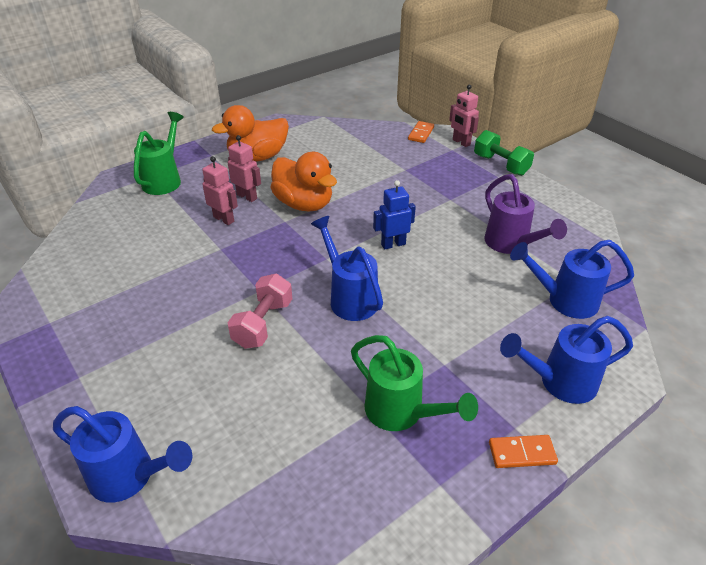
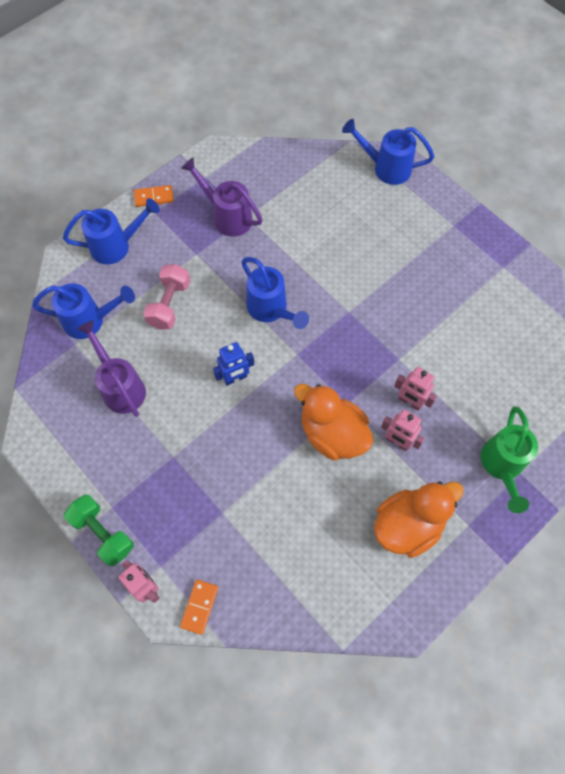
camera: 175 degrees right, 25 degrees up
pink dumbbell [227,274,292,349] -> pink dumbbell moved to [143,264,190,330]
green watering can [351,335,478,431] -> purple watering can [181,157,263,237]

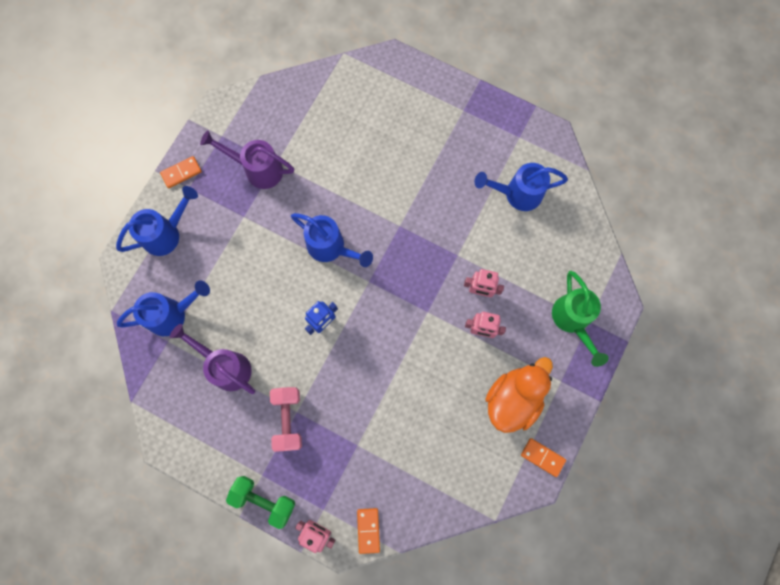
camera: 20 degrees left, 10 degrees up
pink dumbbell [143,264,190,330] -> pink dumbbell moved to [270,387,302,452]
orange duck [294,384,373,460] -> none
blue watering can [342,119,435,185] -> blue watering can moved to [474,163,568,211]
none -> orange domino [521,438,566,477]

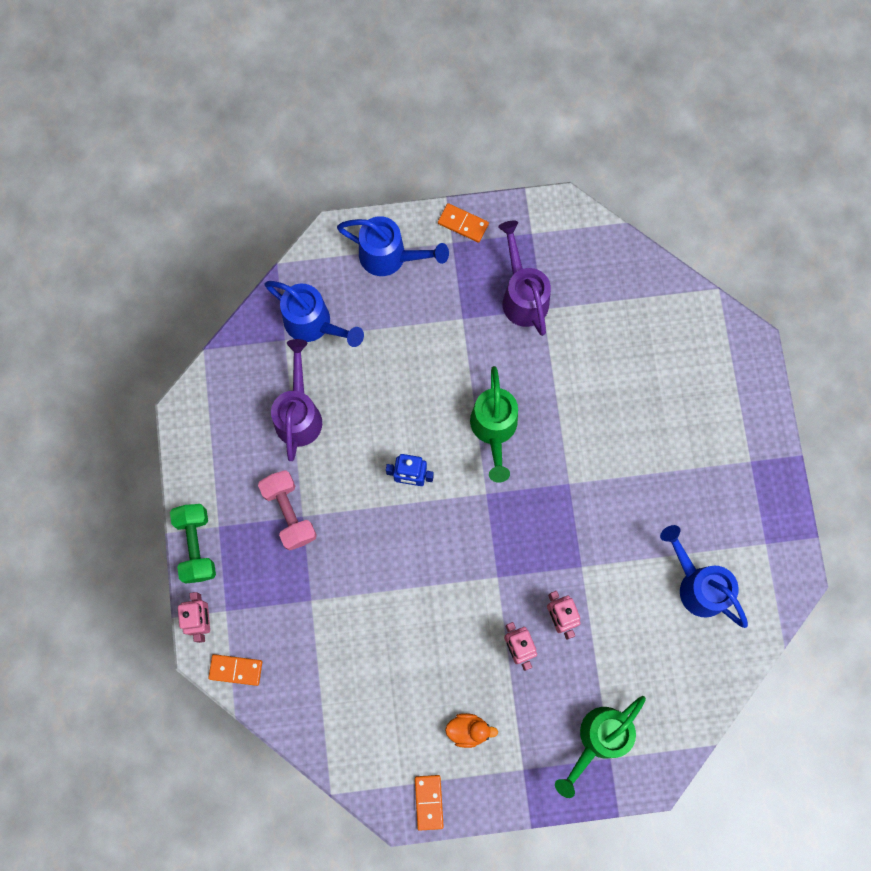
camera: 55 degrees right, 0 degrees up
pink dumbbell [270,387,302,452] -> pink dumbbell turned 75 degrees counterclockwise [258,470,317,551]
blue watering can [291,213,373,267] -> green watering can [470,366,518,483]
orange domino [357,508,380,554] -> orange domino turned 45 degrees clockwise [208,654,262,686]
orange duck [486,357,553,433] -> orange duck [445,713,498,748], size x0.49

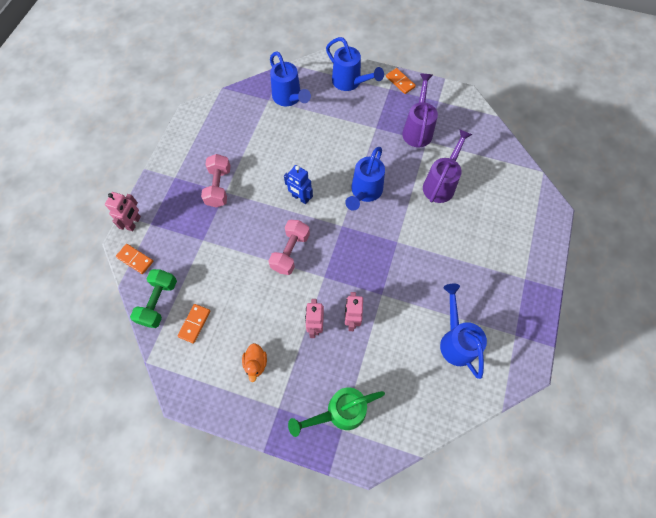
camera: 25 degrees right, 10 degrees down
green dumbbell [170,504,216,584] -> green dumbbell moved to [130,269,177,328]
purple watering can [271,339,322,461] -> purple watering can moved to [423,129,472,203]
orange domino [415,775,444,831] -> orange domino moved to [177,304,210,343]
orange duck [445,713,498,748] -> orange duck turned 60 degrees clockwise [242,343,267,382]
green watering can [470,366,518,483] -> blue watering can [345,147,385,211]
none -> pink dumbbell [268,220,310,275]

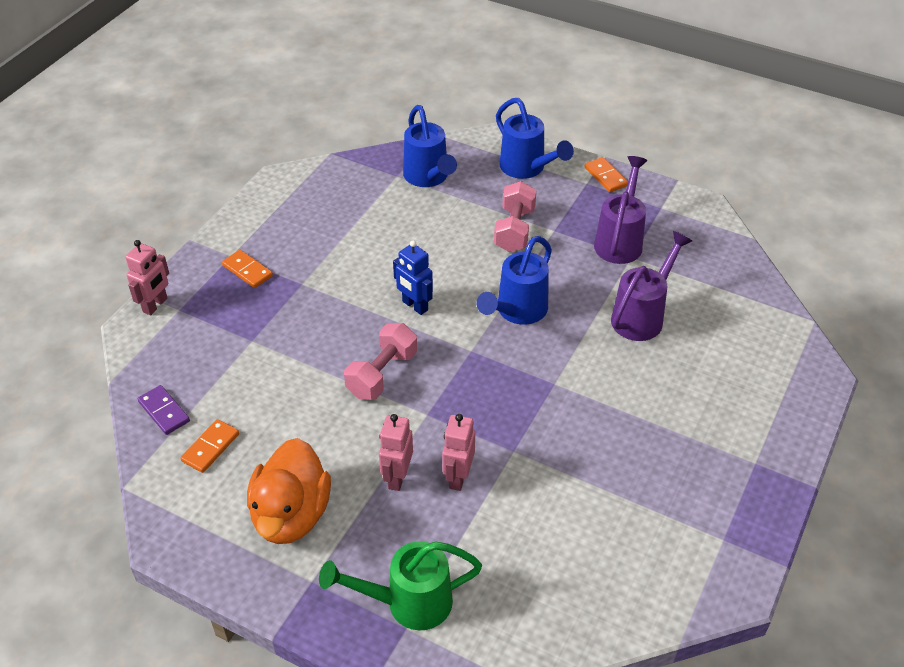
camera: 10 degrees right, 20 degrees down
orange domino [116,244,153,274] -> orange domino moved to [222,250,273,288]
green dumbbell [130,269,177,328] -> purple domino [138,385,190,435]
pink dumbbell [201,154,231,207] -> pink dumbbell moved to [494,181,536,252]
orange duck [242,343,267,382] -> orange duck [247,438,331,544], size x2.03
blue watering can [440,284,487,379] -> none

